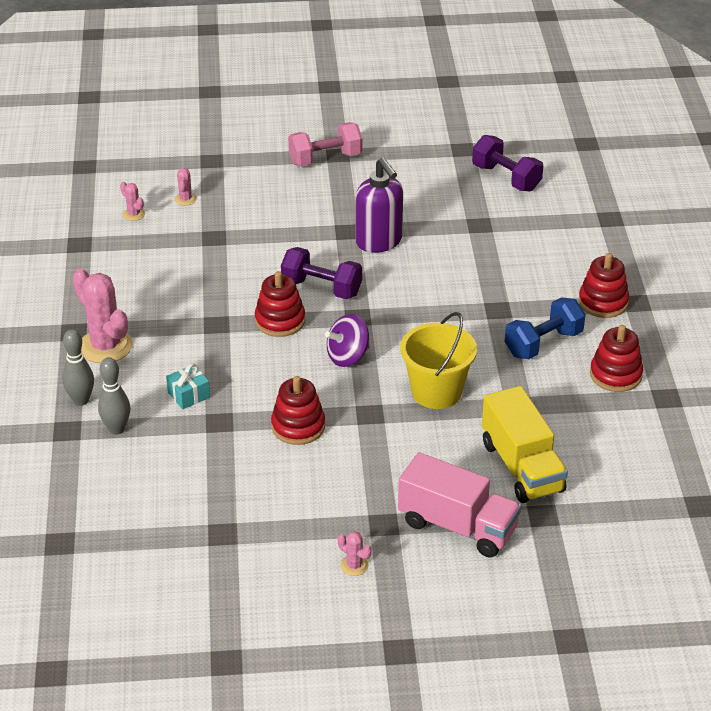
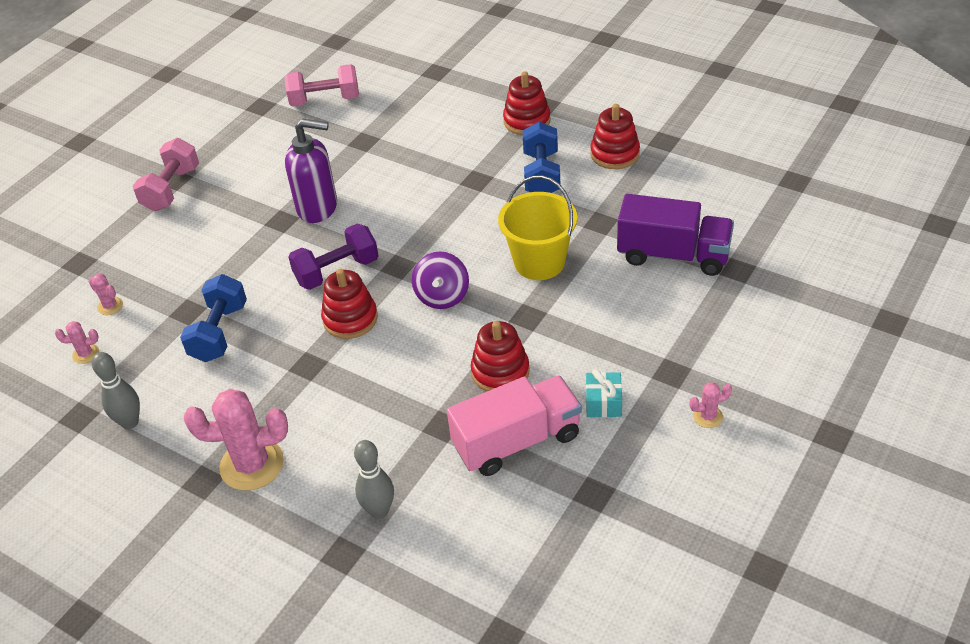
camera: 50 degrees left, 5 degrees up
grey bowling pin [62,329,94,406] -> grey bowling pin moved to [92,352,140,429]
turquoise gift [166,363,210,409] -> turquoise gift moved to [586,369,622,417]
pink truck [398,452,521,558] -> pink truck moved to [447,376,582,476]
purple dumbbell [472,135,543,191] -> pink dumbbell [284,64,359,107]
yellow truck [482,386,568,503] -> purple truck [617,194,734,276]
none -> blue dumbbell [180,274,247,362]

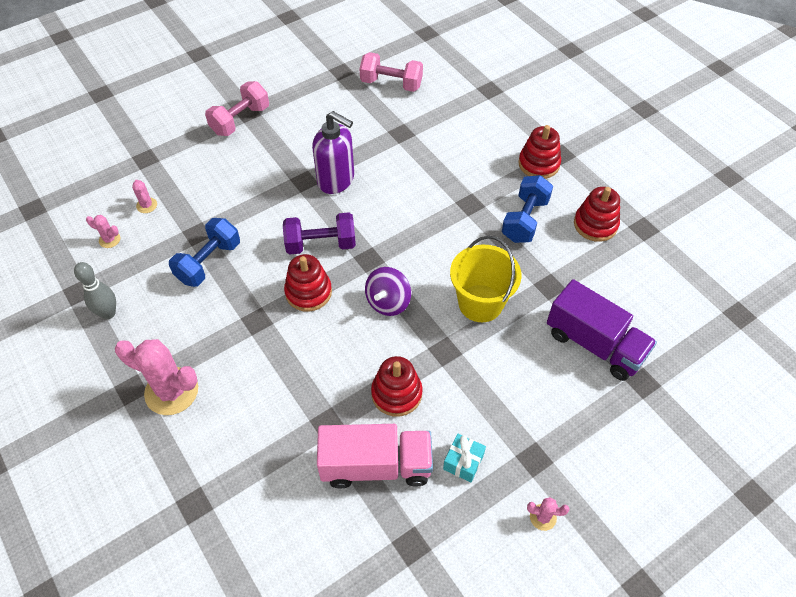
camera: 20 degrees right, 10 degrees up
grey bowling pin [354,440,394,519] -> none

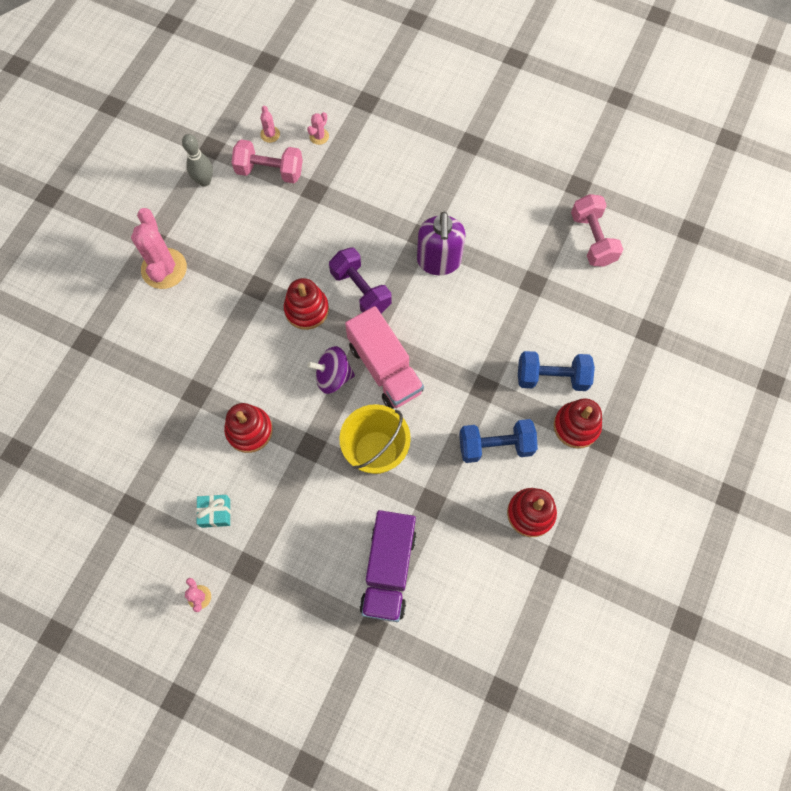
camera: 60 degrees right, 15 degrees up
blue dumbbell [169,218,240,287] -> blue dumbbell moved to [518,351,595,391]
pink dumbbell [205,81,269,136] -> pink dumbbell moved to [232,139,303,183]
pink truck [317,424,433,489] -> pink truck moved to [345,306,424,409]

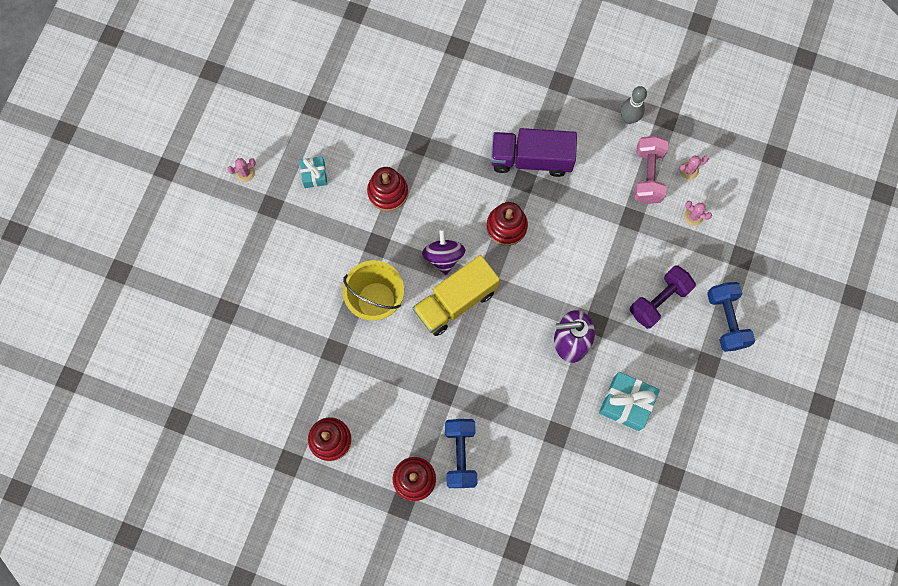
camera: 85 degrees right, 5 degrees up
pink cactus [131,208,187,289] -> none
purple dumbbell [329,247,391,313] -> purple dumbbell moved to [630,265,696,329]
pink truck [345,306,424,409] -> yellow truck [413,255,500,336]
purple truck [360,510,417,622] -> purple truck moved to [491,128,577,177]
blue dumbbell [459,419,538,463] -> blue dumbbell moved to [707,282,755,352]
pink dumbbell [571,194,623,267] -> none
none -> turquoise gift [599,372,660,431]

